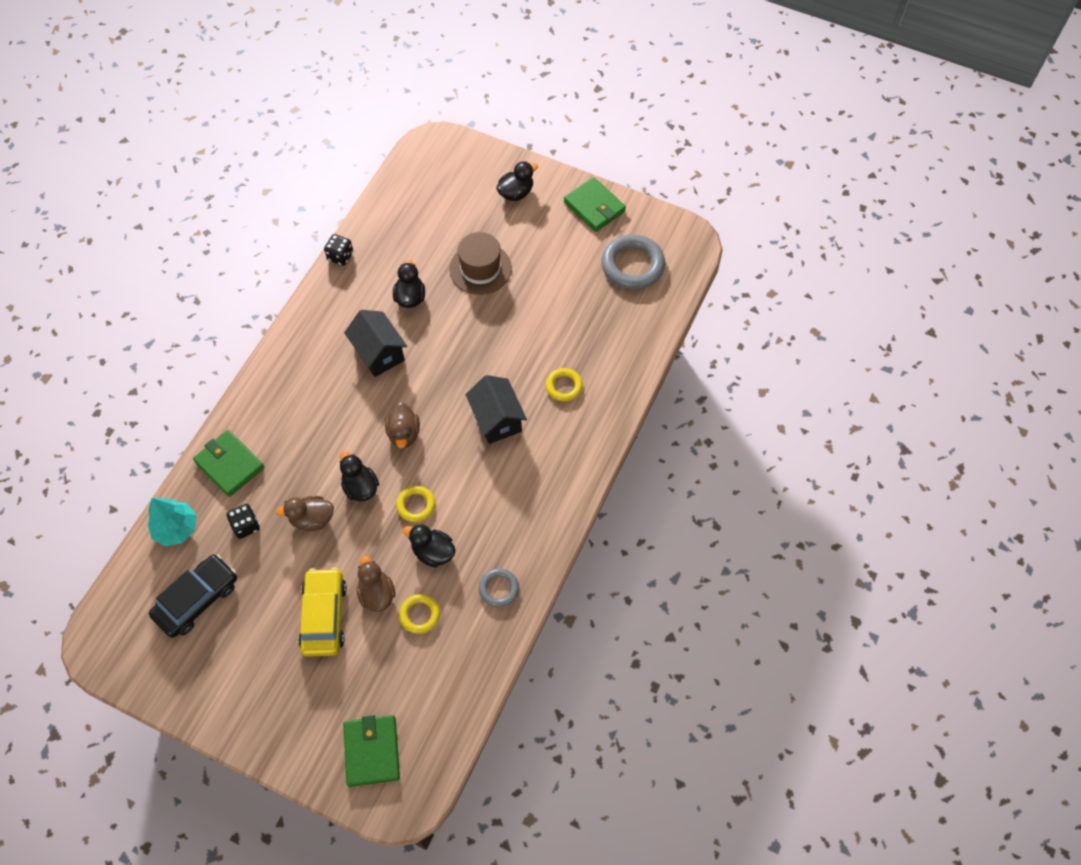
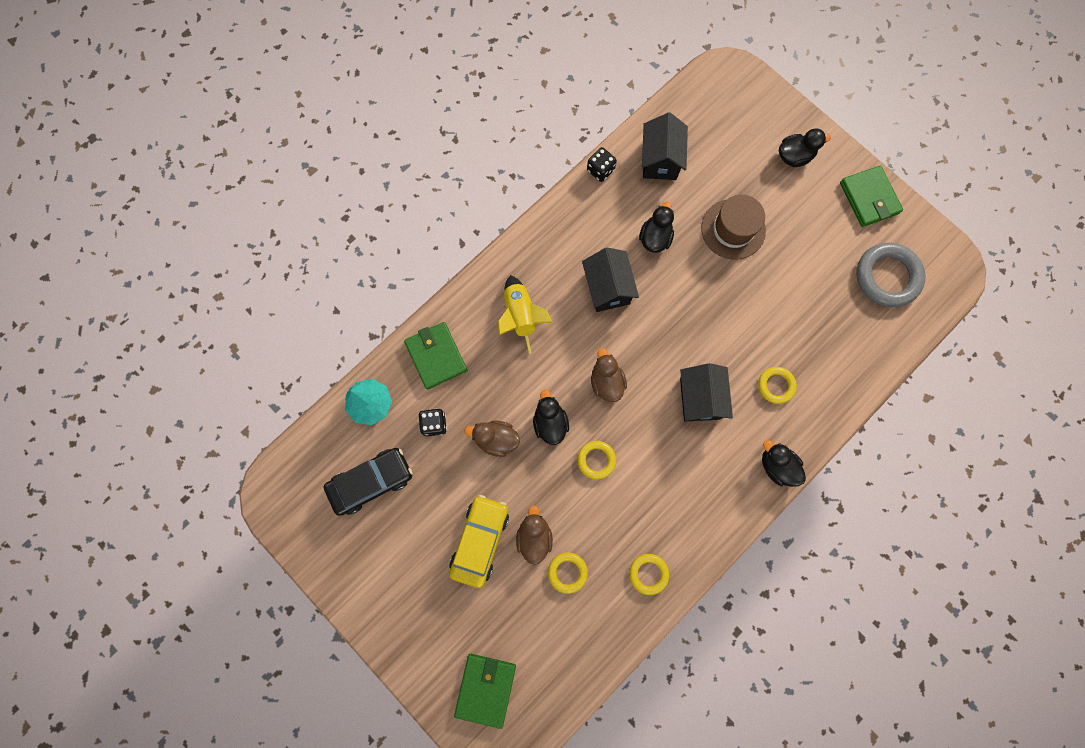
camera: 20 degrees right, 15 degrees up
brown duck [385,403,420,448] -> brown duck turned 150 degrees clockwise [591,348,627,402]
black duck [403,524,456,567] -> black duck moved to [762,440,806,487]
grey ring [479,568,519,607] -> yellow ring [629,554,669,595]
none -> yellow rocket [498,275,552,354]
none -> black house [642,112,688,180]

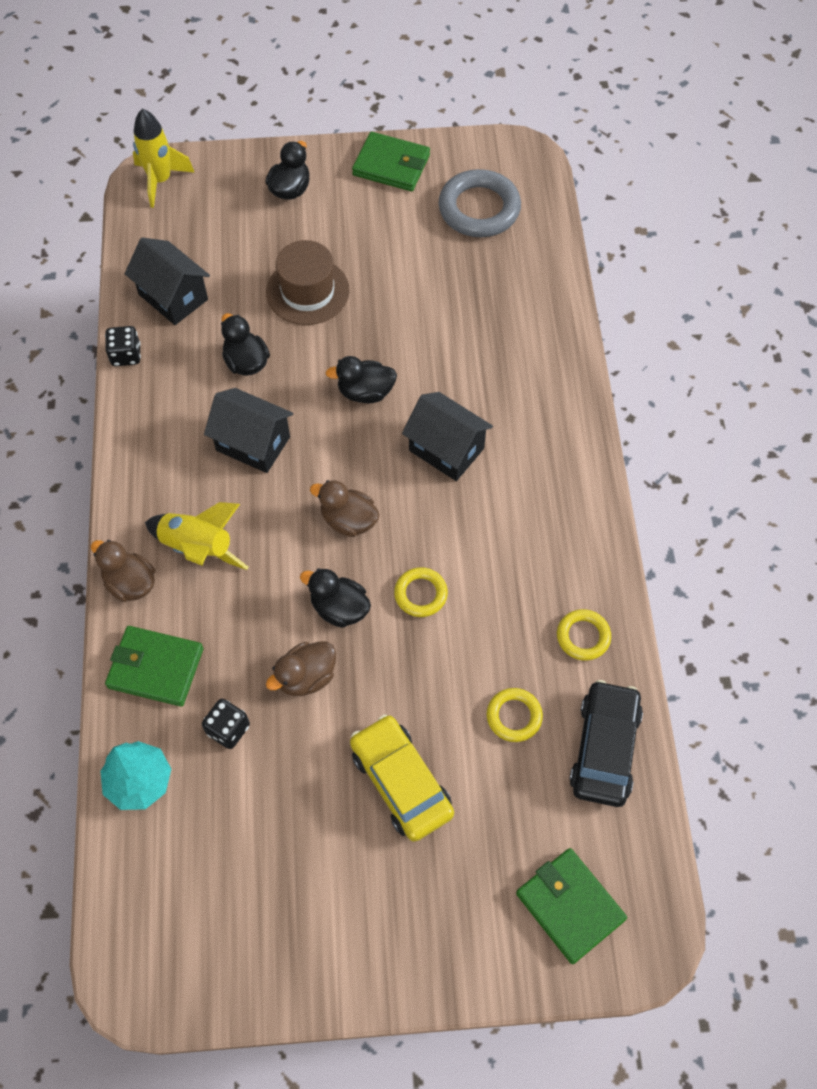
camera: 50 degrees left, 15 degrees down
black car [324,448,412,516] -> black car moved to [569,680,643,807]
brown duck [516,505,553,565] -> brown duck moved to [91,540,155,602]
yellow ring [758,367,797,404] -> none
black duck [762,440,806,487] -> black duck moved to [326,356,397,403]
none -> yellow rocket [133,109,195,208]

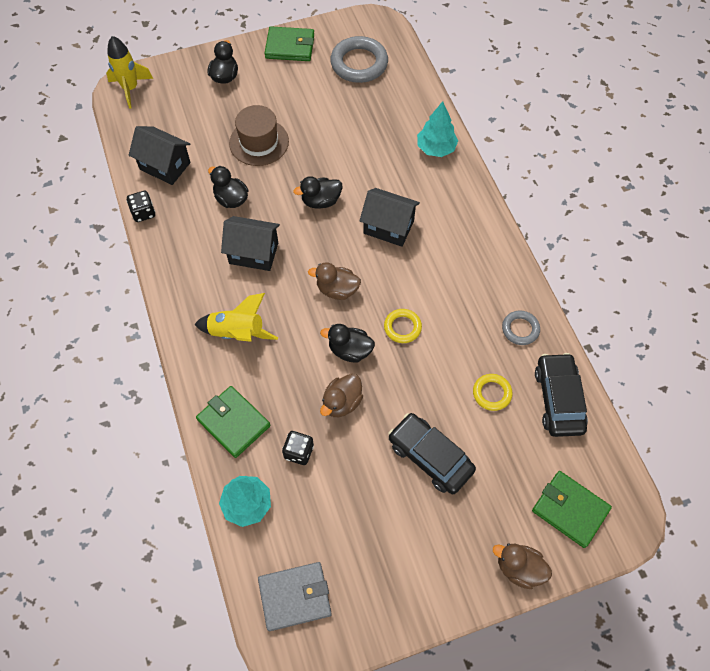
camera: 15 degrees left, 0 degrees up
brown duck [91,540,155,602] -> brown duck moved to [493,543,552,589]
green wallet [105,626,203,707] -> green wallet turned 45 degrees clockwise [196,386,270,458]
yellow car [350,714,454,842] -> black car [389,413,476,494]
yellow ring [557,609,611,661] -> grey ring [502,310,540,345]
none -> grey wallet [258,562,332,631]
none -> turquoise tree [417,101,458,157]

